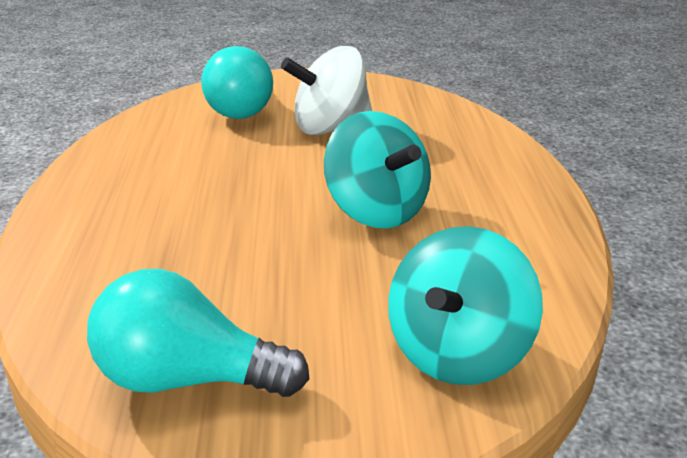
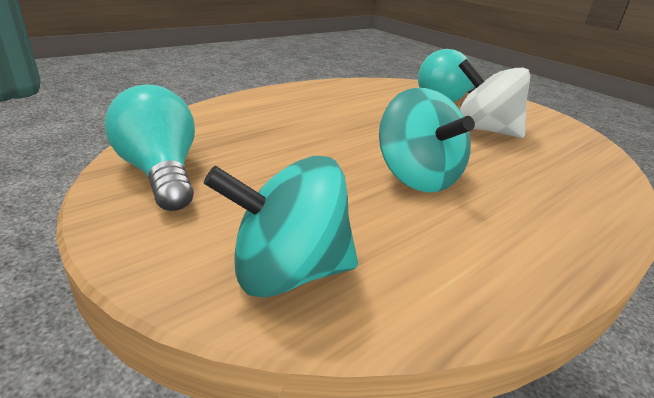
camera: 50 degrees right, 0 degrees up
turquoise spinning top [324,111,431,228] -> turquoise spinning top turned 45 degrees counterclockwise [379,88,475,192]

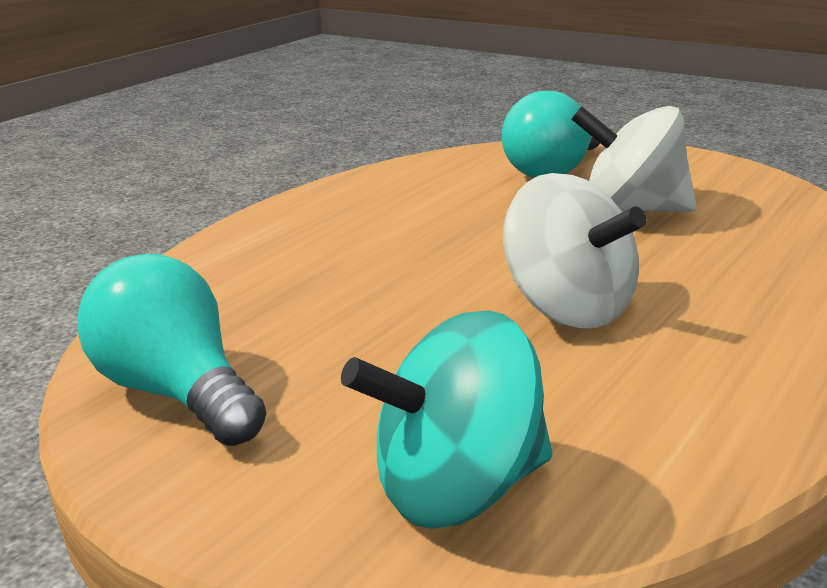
camera: 10 degrees left, 5 degrees down
turquoise spinning top [379,88,475,192] -> white spinning top [503,173,646,328]

